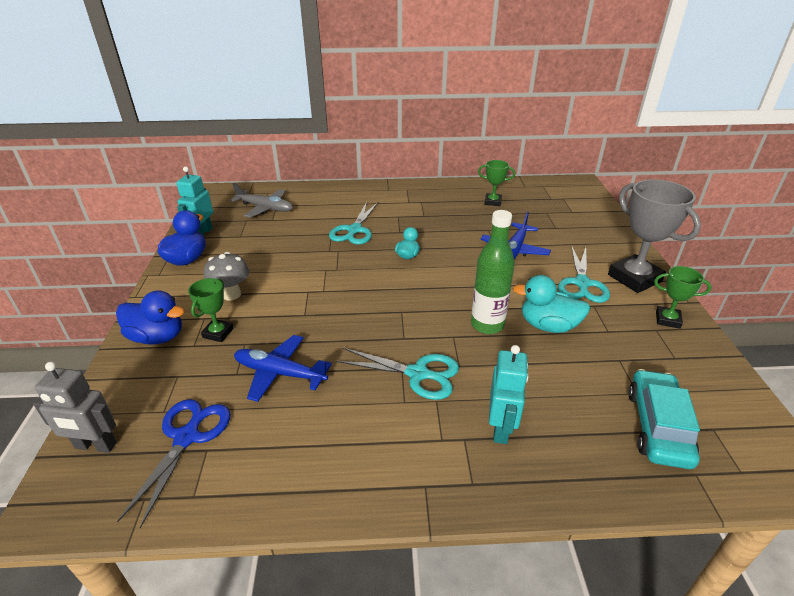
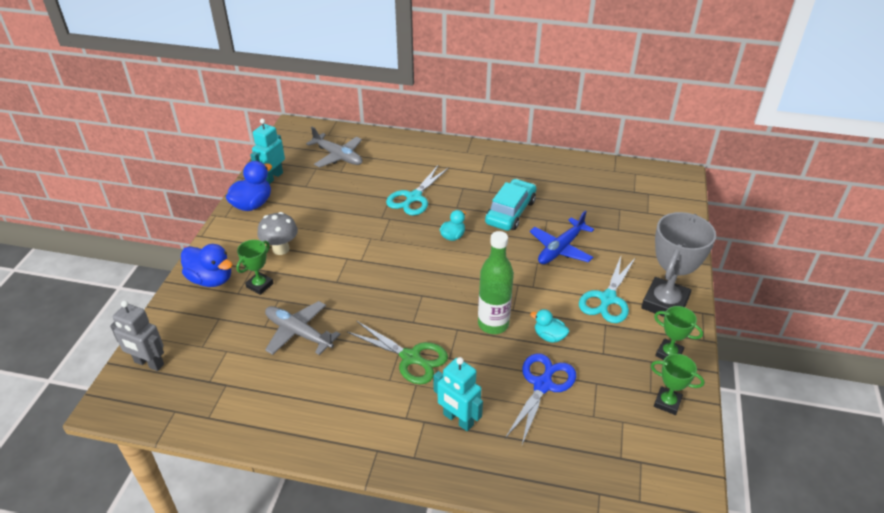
camera: 15 degrees right, 5 degrees up
blue scissors [117,399,231,528] -> blue scissors moved to [505,353,576,445]
blue plane [234,335,332,402] -> grey plane [265,301,340,355]
turquoise scissors [336,348,459,400] -> green scissors [347,321,448,385]
green trophy [478,160,515,206] -> green trophy moved to [651,354,705,415]
turquoise robot [489,345,529,444] -> turquoise robot turned 105 degrees clockwise [433,357,483,431]
turquoise duck [513,275,590,333] -> turquoise duck [530,309,569,343], size x0.59
grey trophy [608,179,701,293] -> grey trophy turned 45 degrees clockwise [641,212,716,317]
turquoise car [628,369,700,469] -> turquoise car moved to [485,179,536,231]

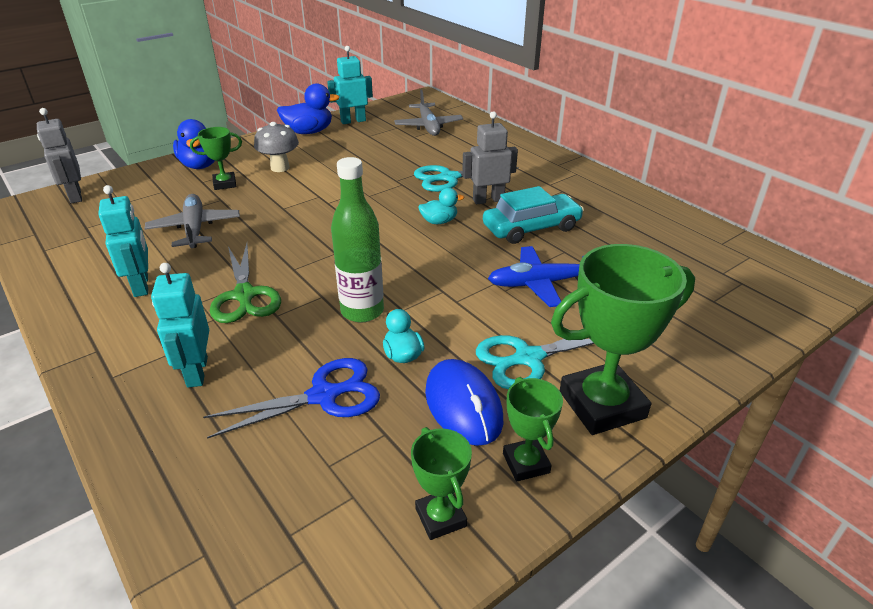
camera: 40 degrees right, 5 degrees down
grey trophy [641,212,716,317] -> green trophy [551,244,695,435]
none -> turquoise robot [98,185,148,297]
none -> blue mouse [425,359,503,446]
none -> grey robot [462,111,518,204]

